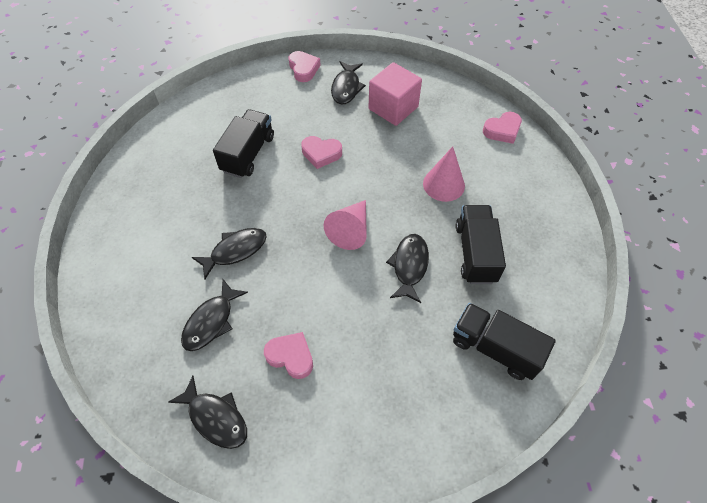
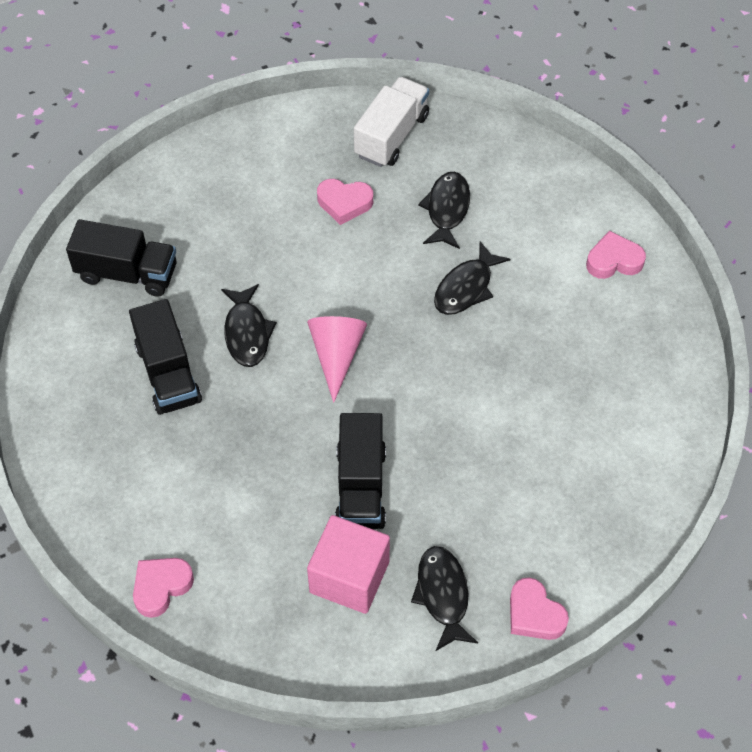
camera: 160 degrees right, 0 degrees up
black fish [168,376,247,449] -> white truck [354,77,429,167]
black truck [213,109,274,178] -> black truck moved to [335,413,386,530]
pink heart [301,136,342,169] -> pink heart moved to [586,231,646,279]
pink cone [423,146,465,202] -> none

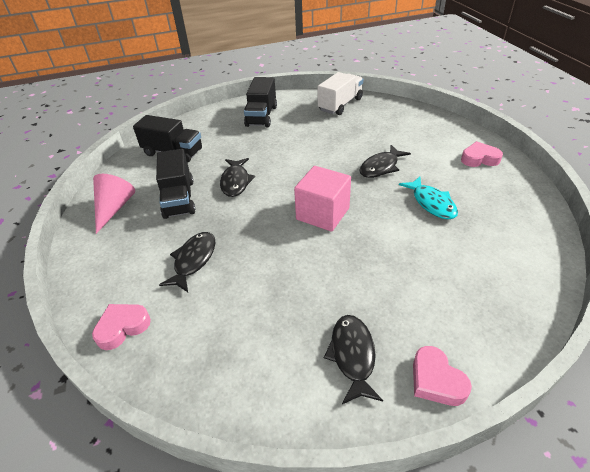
camera: 10 degrees right, 15 degrees down
pink cone [307,316,367,403] -> pink cone moved to [93,174,135,234]
pink cube [307,515,390,614] -> pink cube moved to [294,166,351,231]
pink heart [317,179,373,225] -> none
black truck [335,413,386,530] -> black truck moved to [244,77,277,127]
black fish [418,172,470,249] -> black fish moved to [159,232,216,292]
none -> turquoise fish [399,177,458,219]

